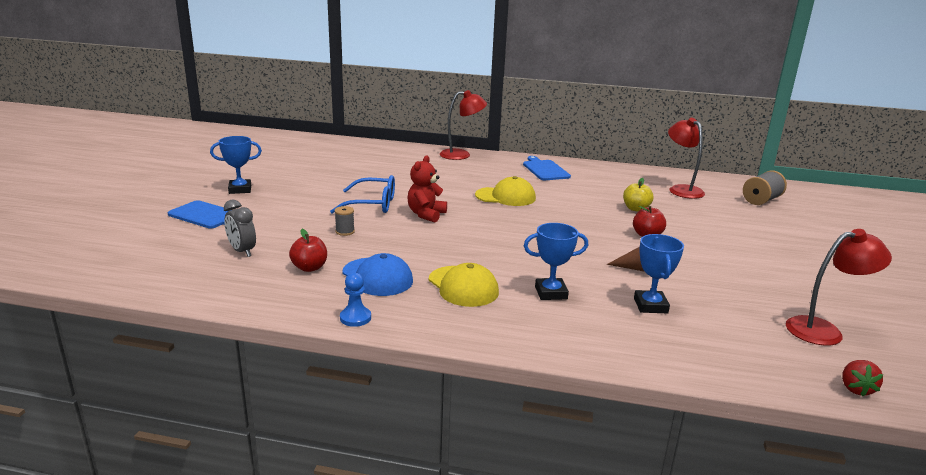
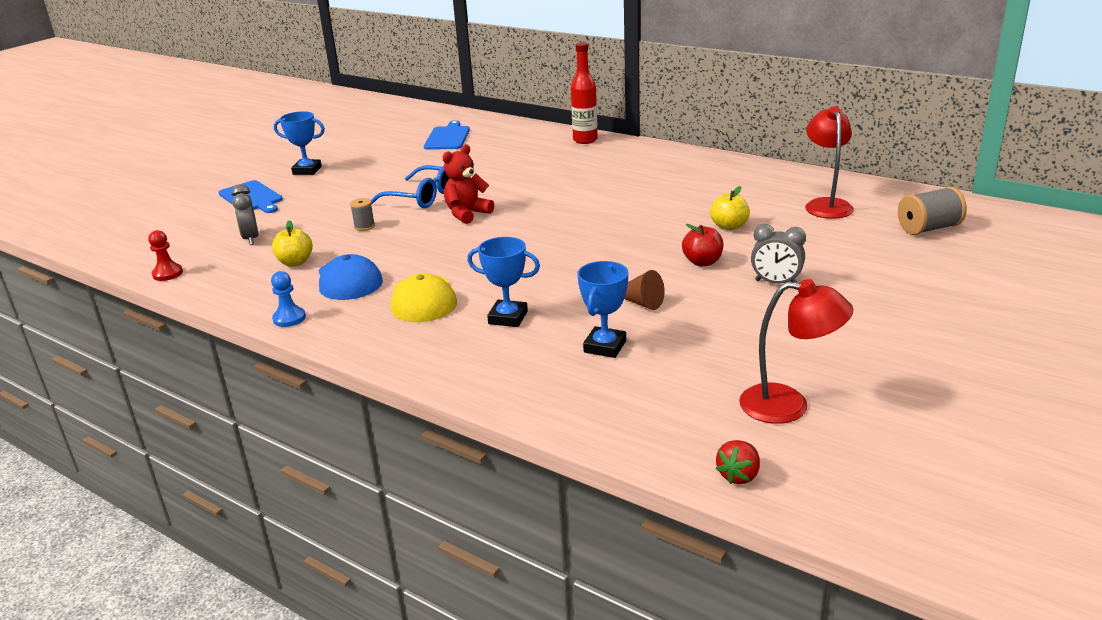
camera: 25 degrees right, 5 degrees up
red apple [289,229,327,272] -> yellow apple [272,220,313,266]
red lamp [440,90,487,160] -> red bottle [571,42,598,144]
yellow cap [475,176,536,206] -> none
blue cutting board [523,156,571,180] -> blue cutting board moved to [424,120,470,150]
none -> red pawn [148,230,183,281]
none -> grey clock [751,224,806,283]

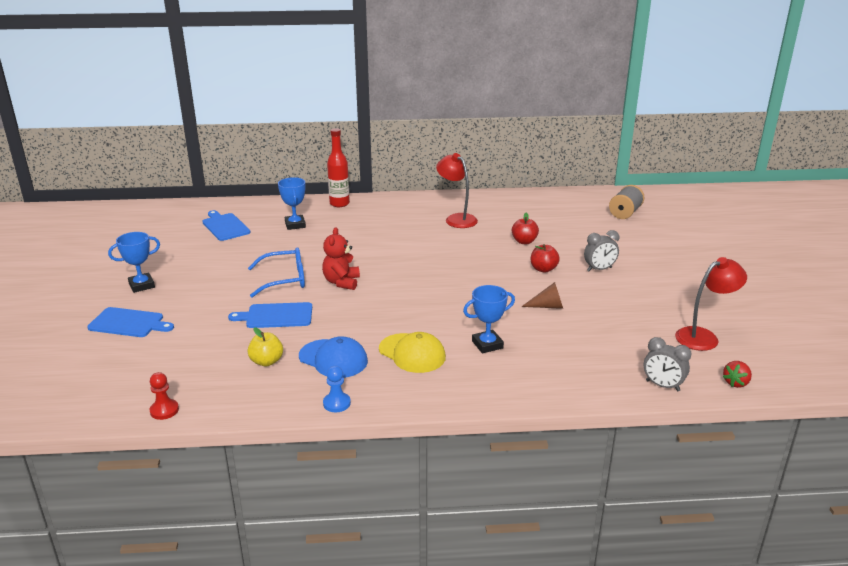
camera: 40 degrees left, 0 degrees up
grey clock [231,184,259,245] -> grey clock moved to [644,337,692,391]
grey spool [350,198,375,231] -> blue cutting board [228,302,312,328]
blue trophy [577,261,628,358] -> blue trophy moved to [278,177,306,230]
yellow apple [710,186,750,230] -> red apple [512,213,539,244]
red strawberry [716,440,760,484] -> red strawberry turned 45 degrees clockwise [723,361,752,388]
red lamp [805,106,854,219] -> red lamp moved to [436,153,478,228]

